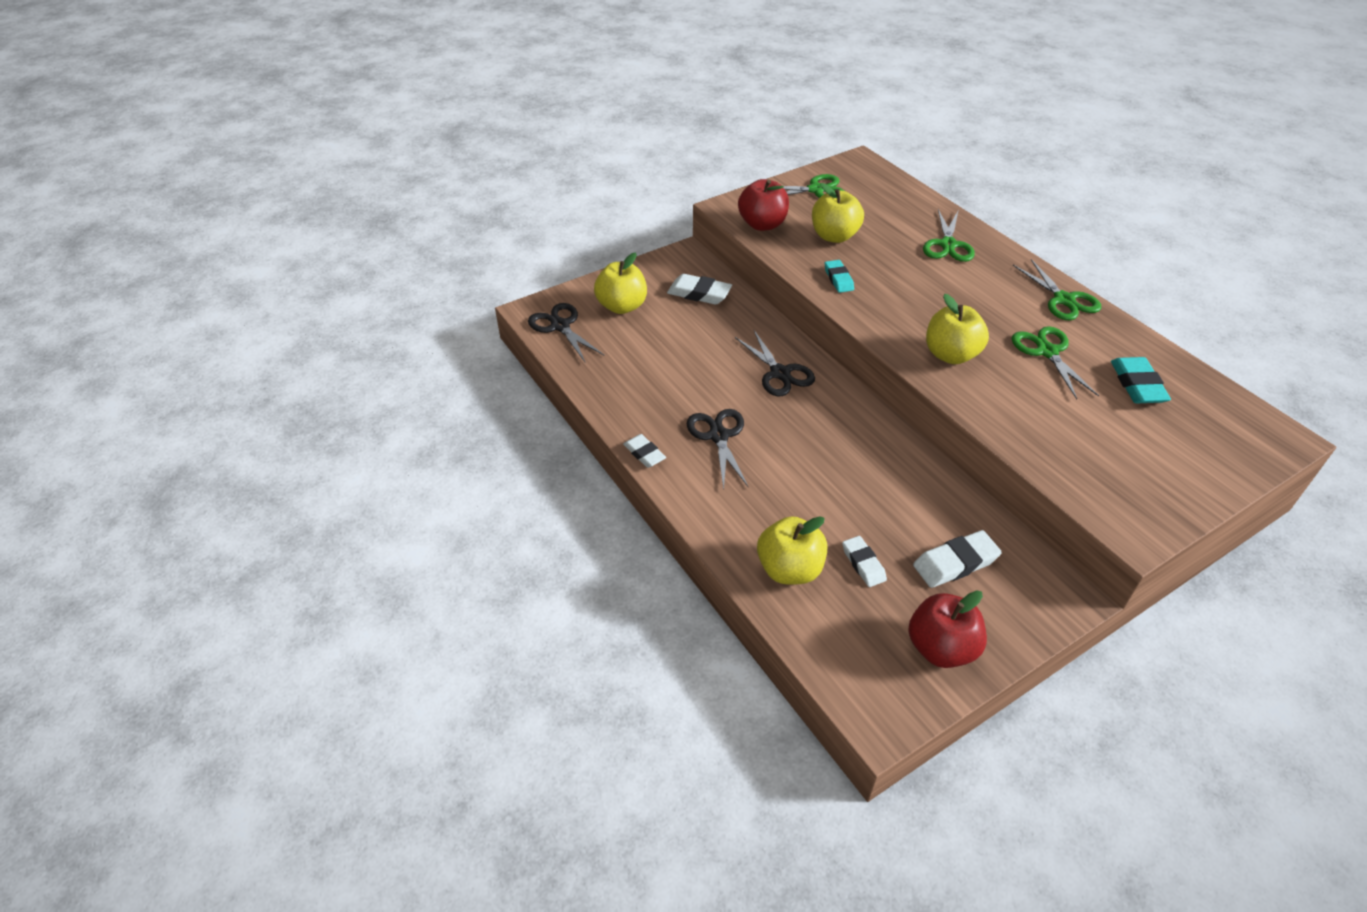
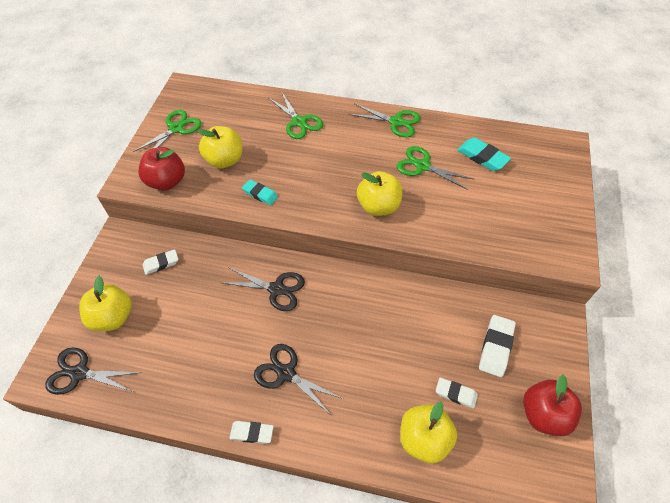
camera: 45 degrees left, 10 degrees up
white eraser [667,274,732,305] -> white eraser [143,249,178,275], size x0.66

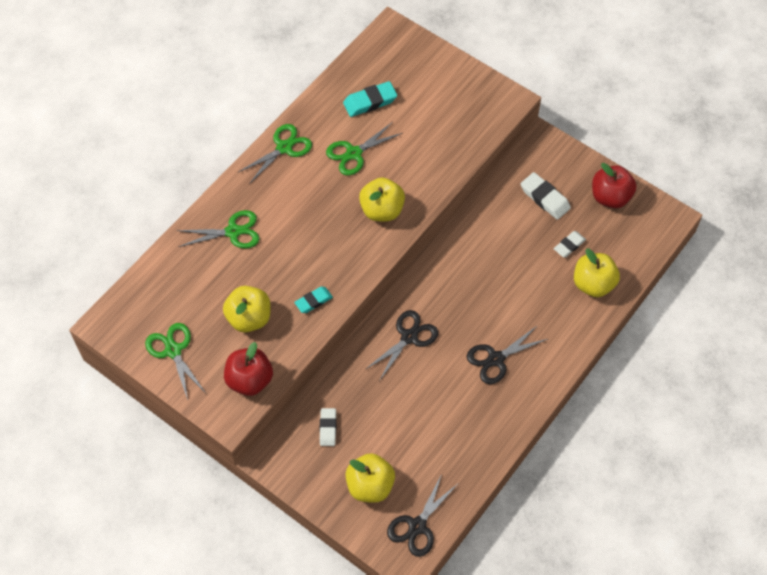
camera: 65 degrees left, 5 degrees up
white eraser [230,421,274,444] -> none

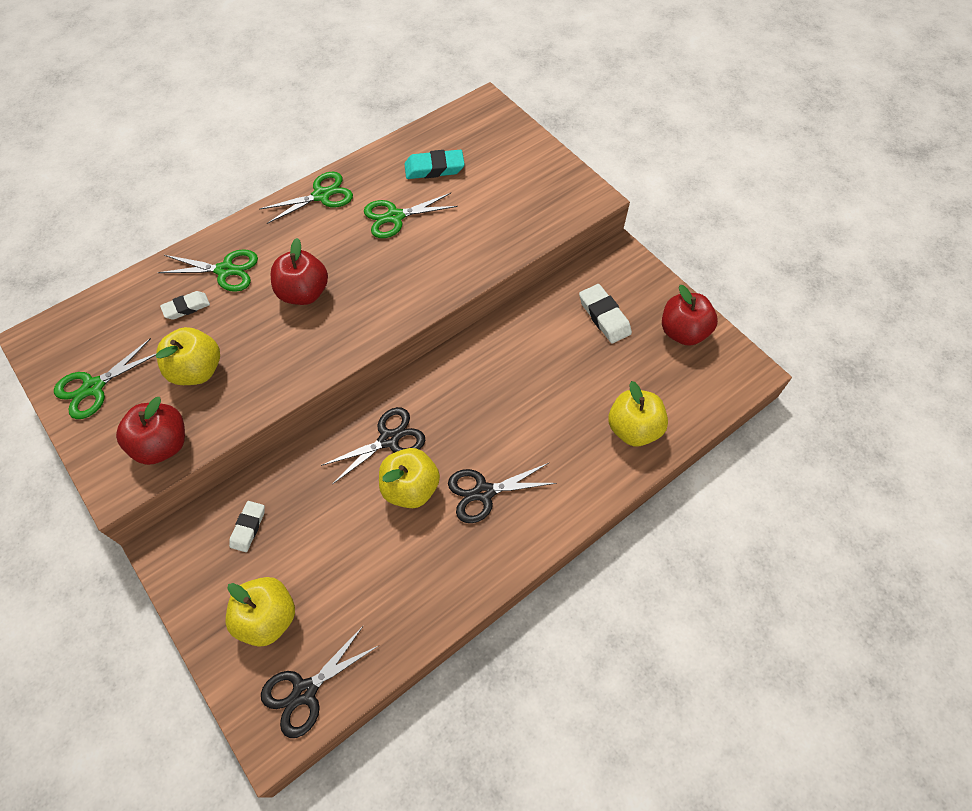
camera: 15 degrees right, 0 degrees up
green scissors [145,323,205,400] -> green scissors turned 120 degrees counterclockwise [54,338,156,419]
turquoise eraser [294,287,333,313] -> none
yellow apple [359,177,405,221] -> yellow apple moved to [379,448,440,508]
white eraser [554,231,586,258] -> white eraser moved to [160,291,210,320]
none -> red apple [271,238,328,305]

